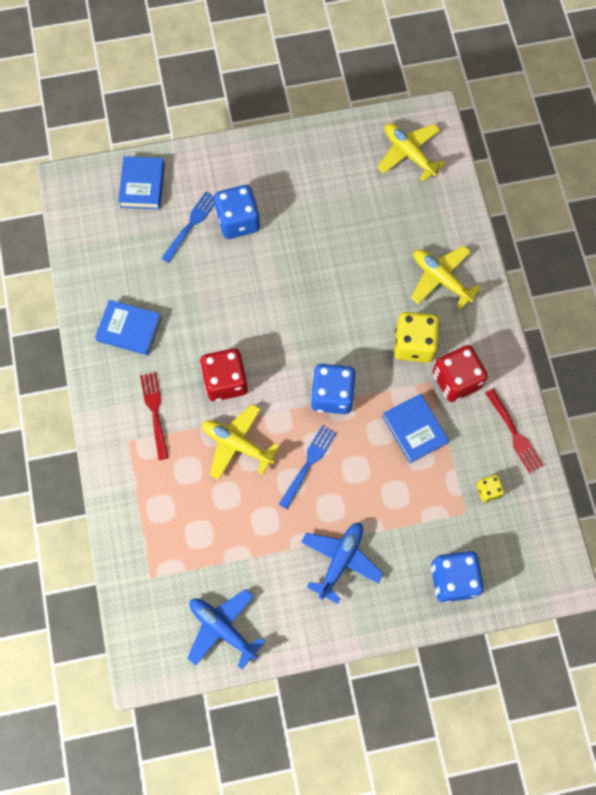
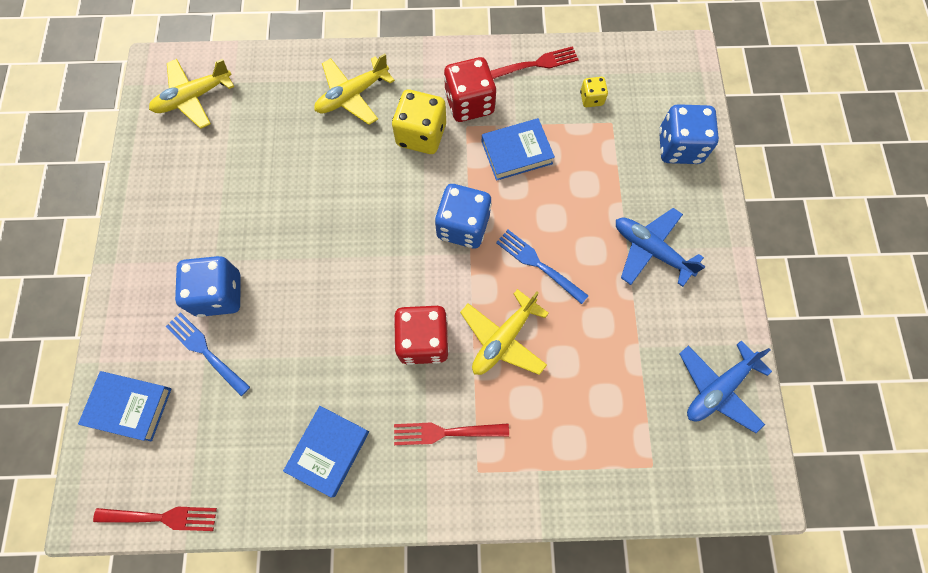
camera: 80 degrees left, 0 degrees up
none -> red fork [93,507,217,531]

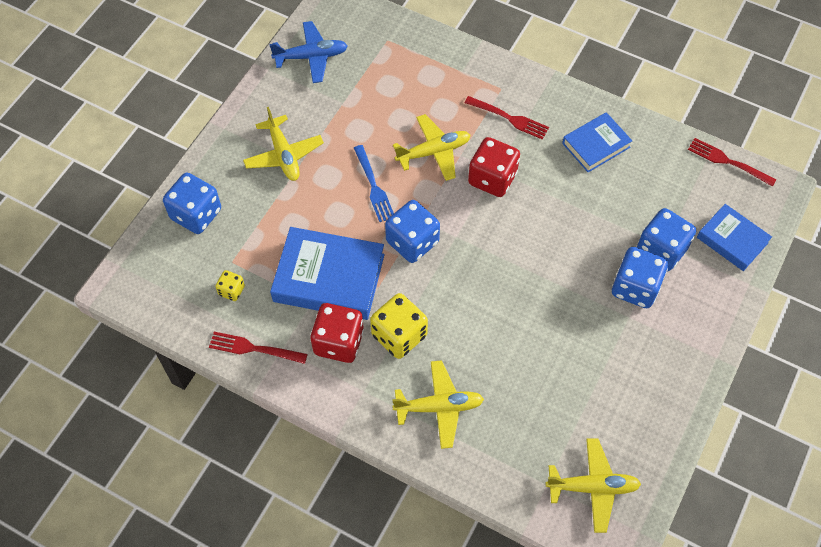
camera: 150 degrees left, 10 degrees down
blue fork [165,312,250,396] -> blue dice [637,208,696,271]
blue book [481,118,555,181] -> blue book [270,227,385,320], size x1.68
blue plane [616,208,706,287] -> yellow plane [243,107,324,181]

